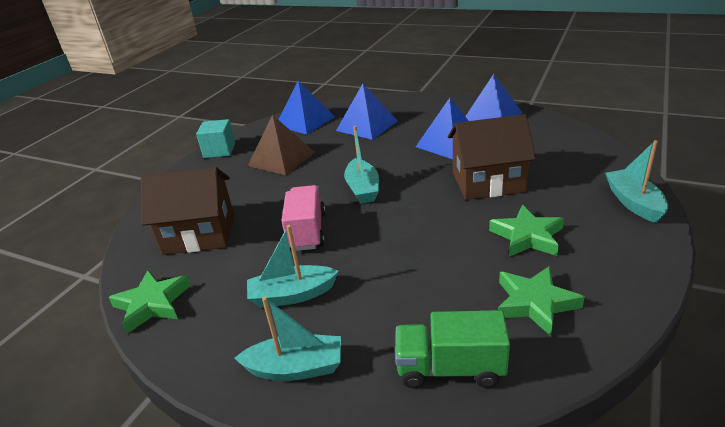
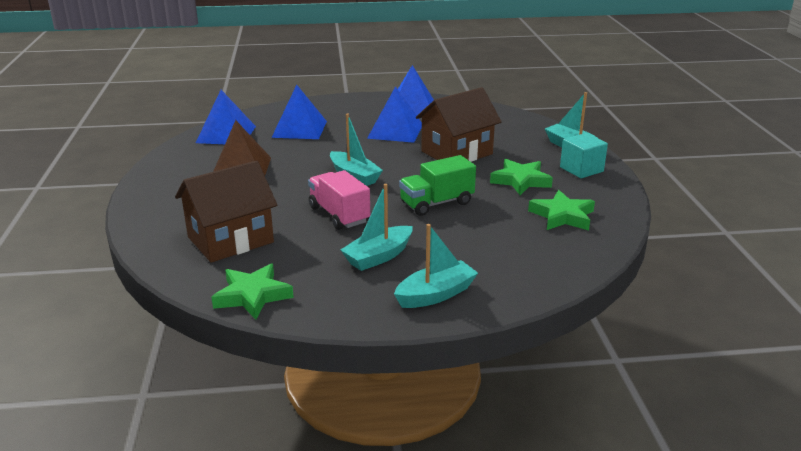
camera: 35 degrees left, 5 degrees down
turquoise cube [196,119,235,158] -> turquoise cube moved to [560,133,608,178]
green truck [395,310,510,388] -> green truck moved to [399,155,476,216]

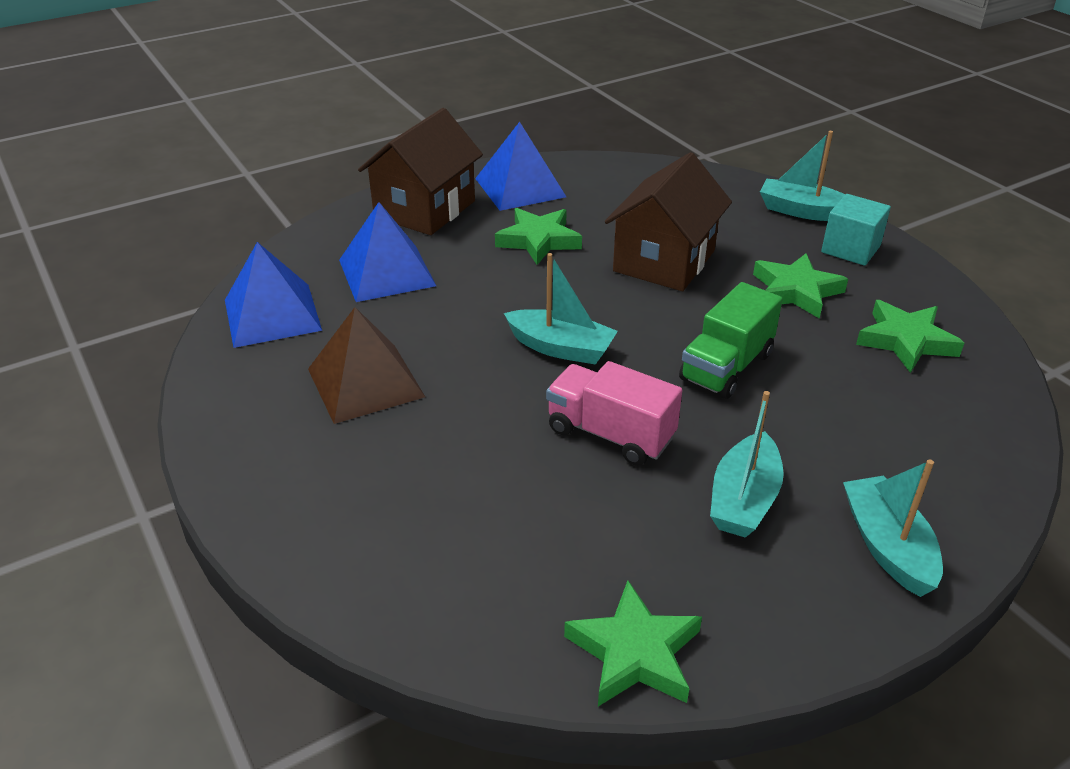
camera: 25 degrees left, 10 degrees up
brown house [175,160,277,263] -> brown house moved to [358,108,483,235]
blue pyramid [367,86,422,143] -> green star [495,208,582,265]
turquoise boat [394,224,478,308] -> turquoise boat turned 45 degrees counterclockwise [843,459,943,597]

